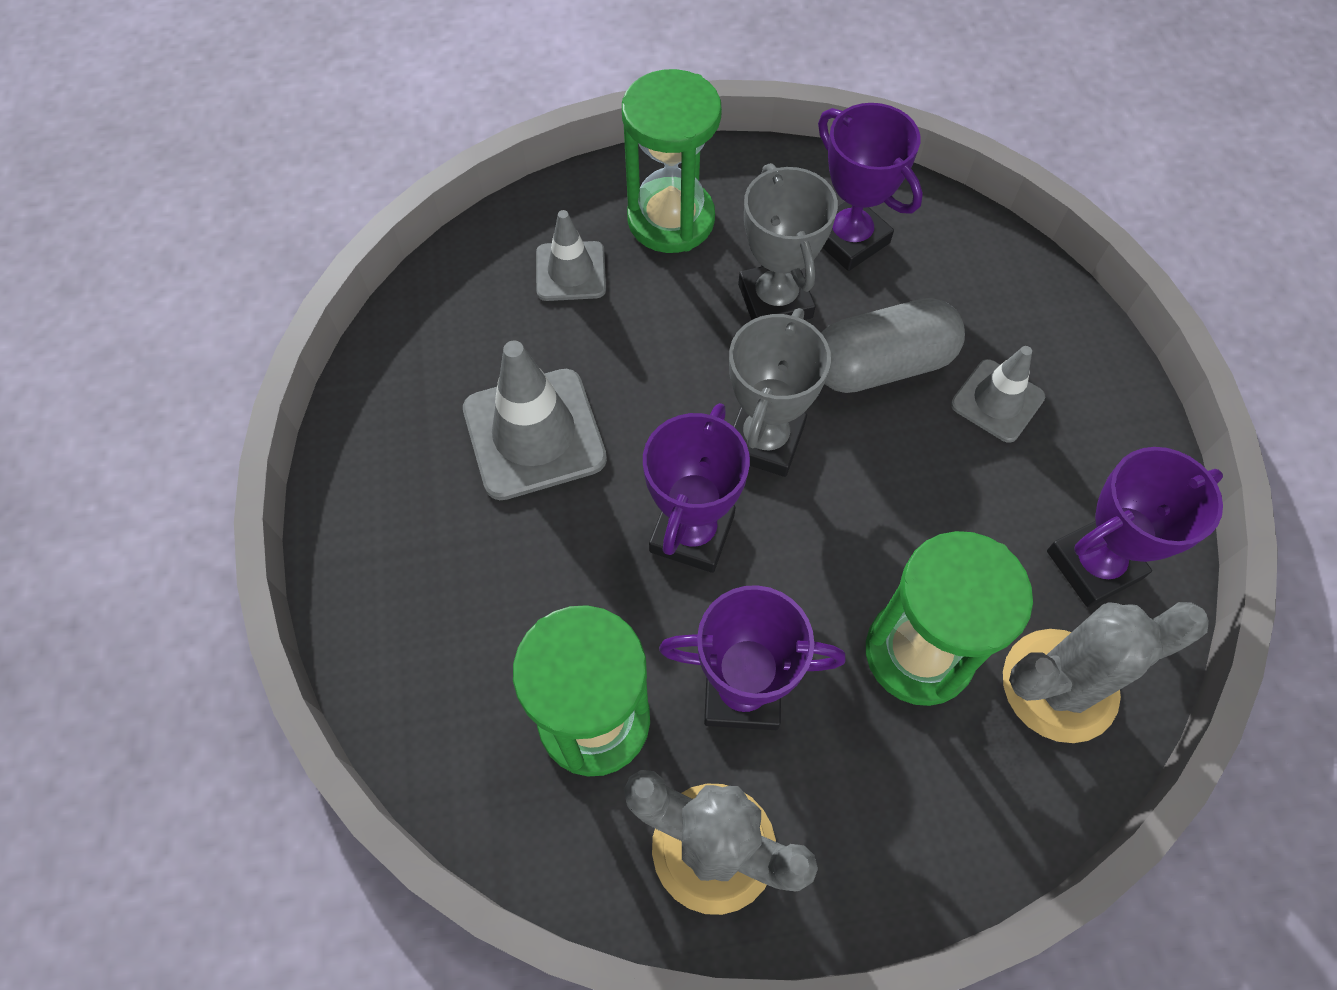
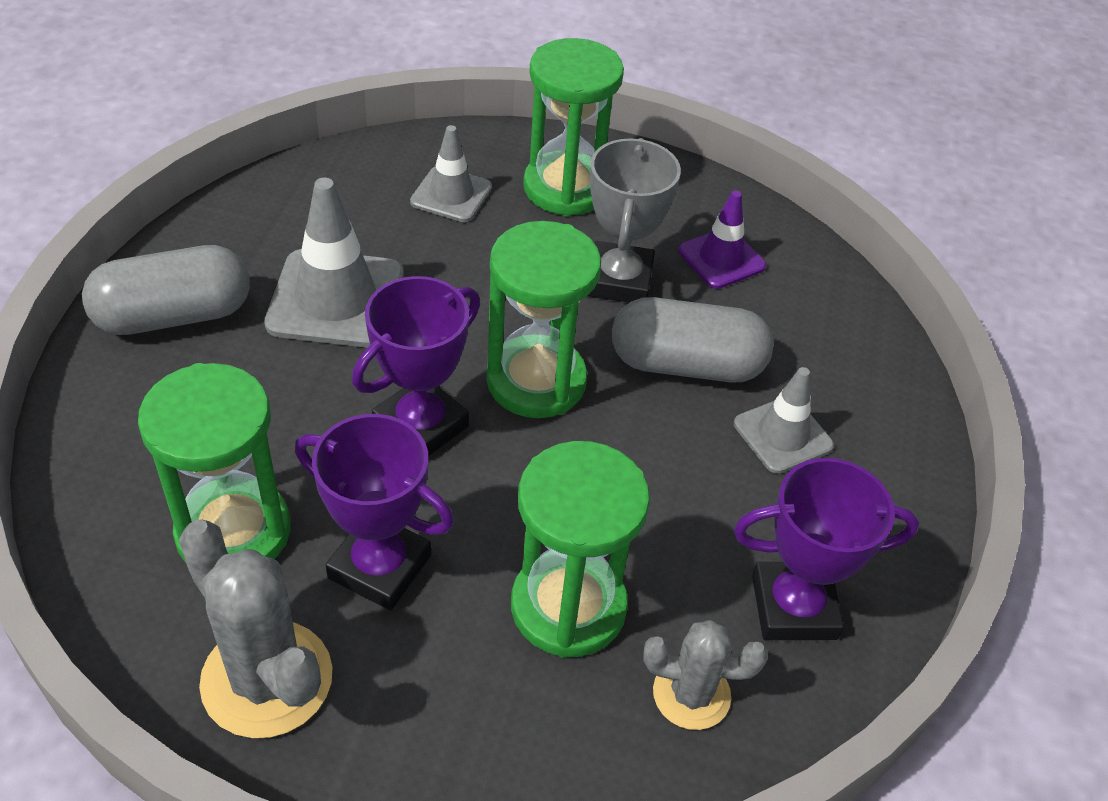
camera: 20 degrees right, 15 degrees down
grey trophy [729,308,831,477] -> green hourglass [486,221,601,418]
purple trophy [818,103,923,271] -> purple traffic cone [678,190,766,289]
grey cactus [1003,602,1209,743] -> grey cactus [643,620,768,730], size x0.61
none -> grey capsule [82,245,250,335]

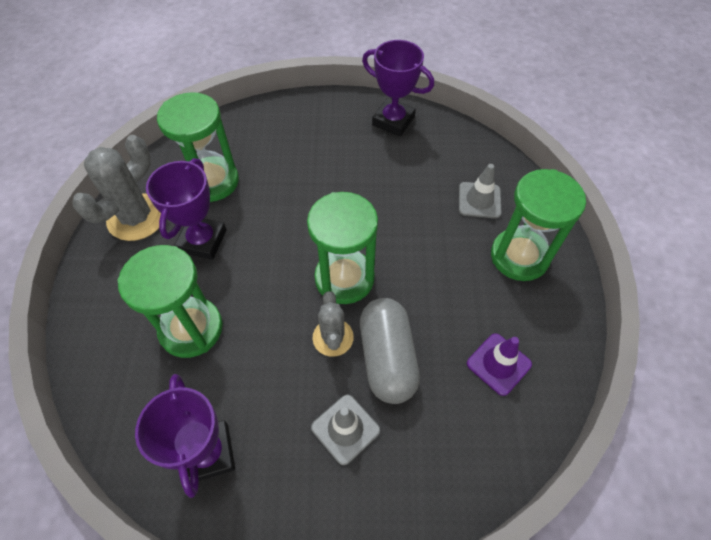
camera: 80 degrees right, 10 degrees up
grey capsule [82,245,250,335] -> none
grey traffic cone [264,178,404,348] -> none
purple trophy [352,276,480,456] -> purple trophy moved to [362,40,434,136]
grey trophy [588,138,681,303] -> none
grey cactus [643,620,768,730] -> grey cactus moved to [313,291,354,357]

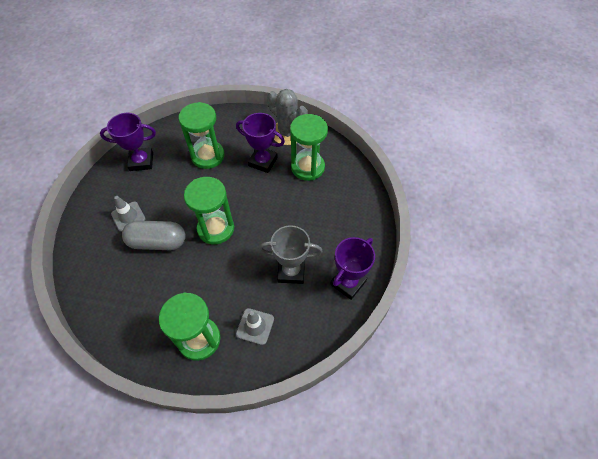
camera: 100 degrees right, 0 degrees up
grey cactus [313,291,354,357] -> none
purple traffic cone [467,333,532,396] -> none
none -> grey trophy [259,225,323,284]

